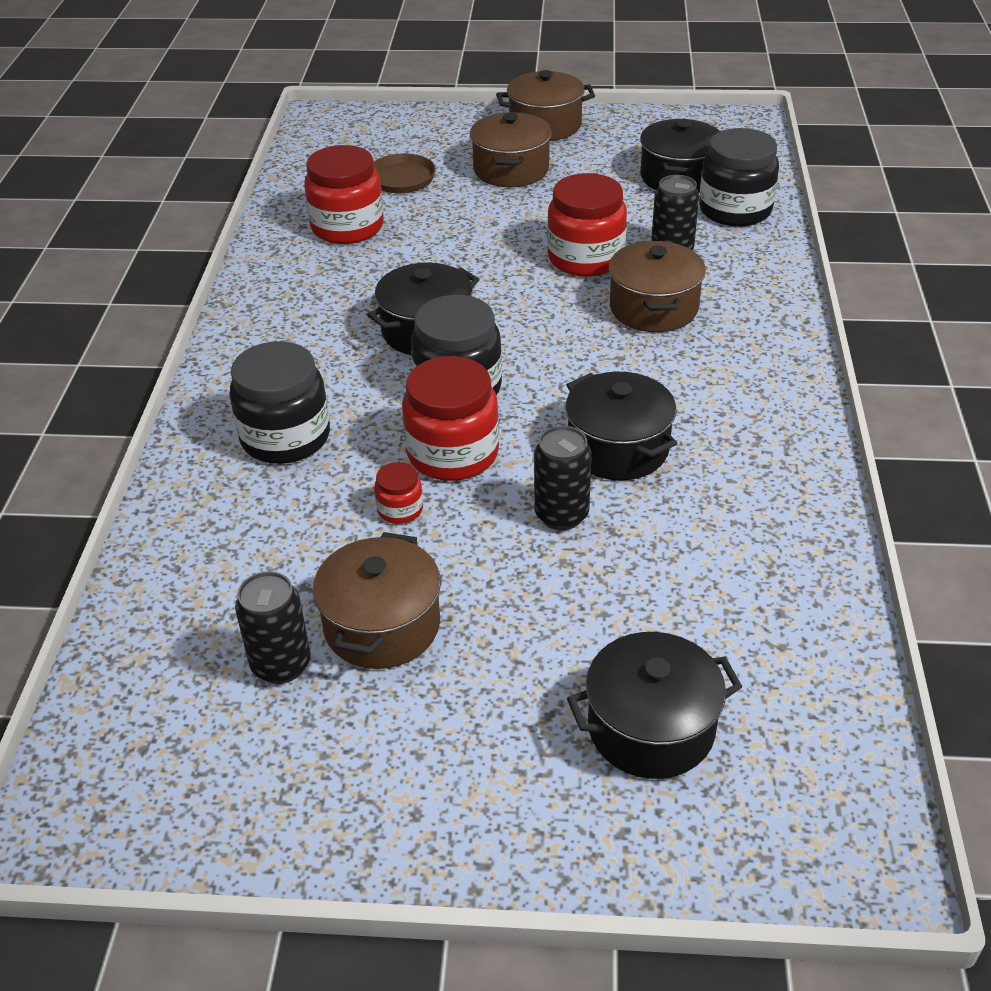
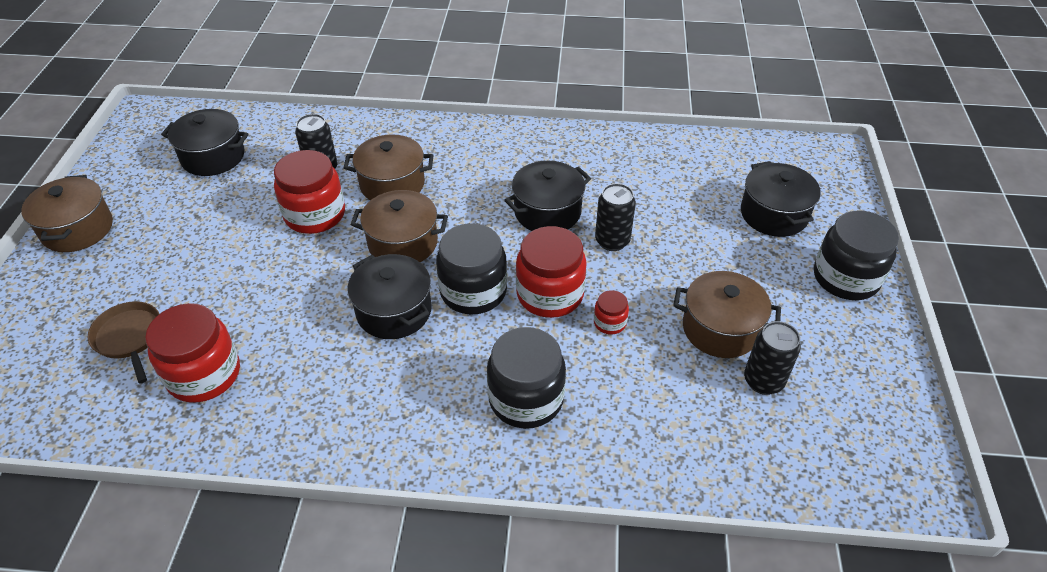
camera: 90 degrees left, 5 degrees up
brown pot [470,112,552,187] -> brown pot moved to [351,190,448,262]
black jar [699,128,779,227] -> black jar moved to [814,210,899,300]

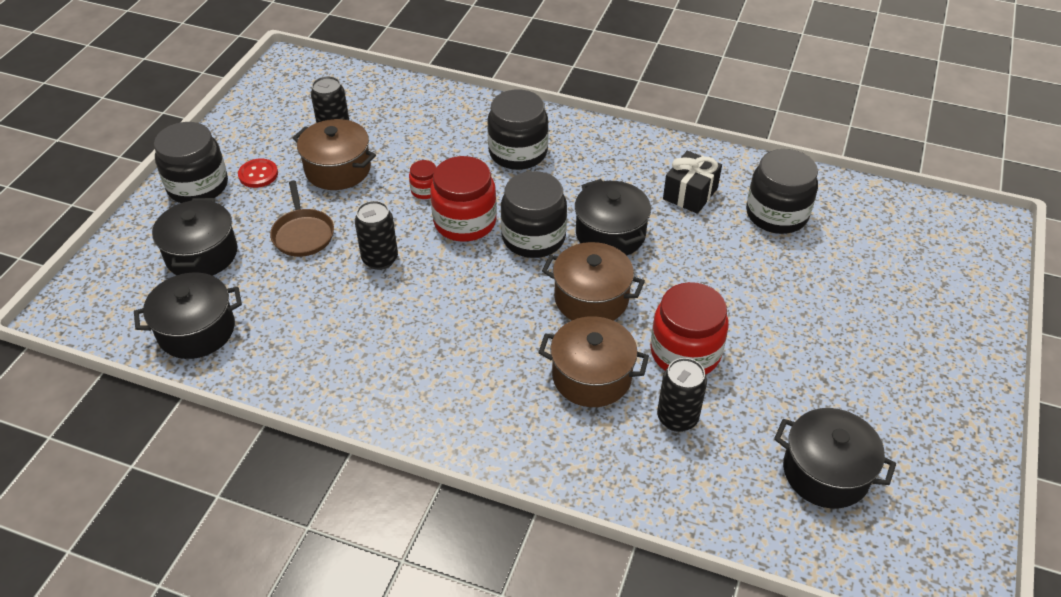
camera: 165 degrees left, 0 degrees up
brown pot [21,175,113,252] -> none
brown pan [88,301,160,384] -> brown pan moved to [270,181,334,257]
red jar [145,303,240,403] -> black jar [746,149,818,234]
black pot [504,161,591,231] -> black pot moved to [134,273,242,359]
none -> red button [238,159,278,188]
none -> black gift [663,151,722,214]

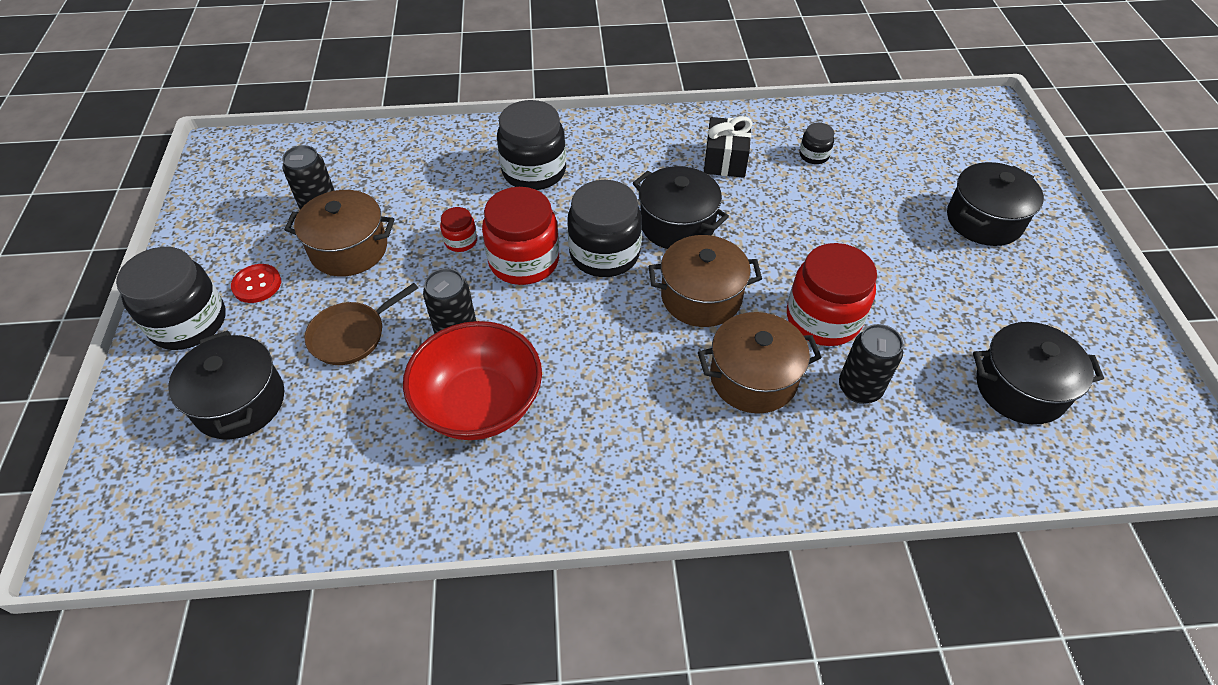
camera: 25 degrees left, 5 degrees up
black pot [134,273,242,359] -> black pot moved to [947,162,1044,246]
brown pan [270,181,334,257] -> brown pan turned 90 degrees clockwise [304,283,418,365]
black jar [746,149,818,234] -> black jar [799,123,834,164], size x0.48
none -> red bowl [403,321,542,440]

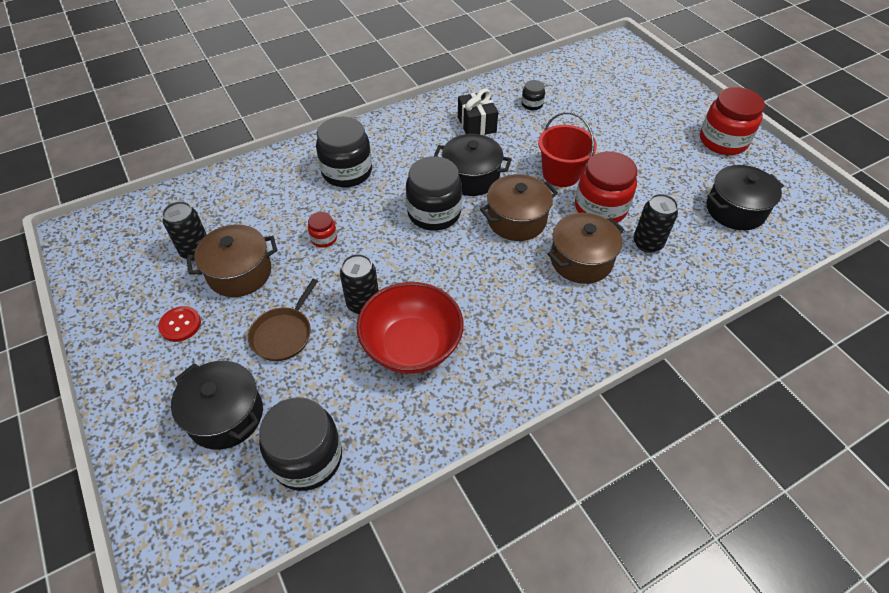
camera: 25 degrees left, 0 degrees up
black jar [116,247,226,350] -> black jar moved to [259,397,342,491]
red jar [482,187,559,285] -> red jar moved to [700,87,765,155]
black pot [947,162,1044,246] -> none
none -> red bucket [538,112,597,187]

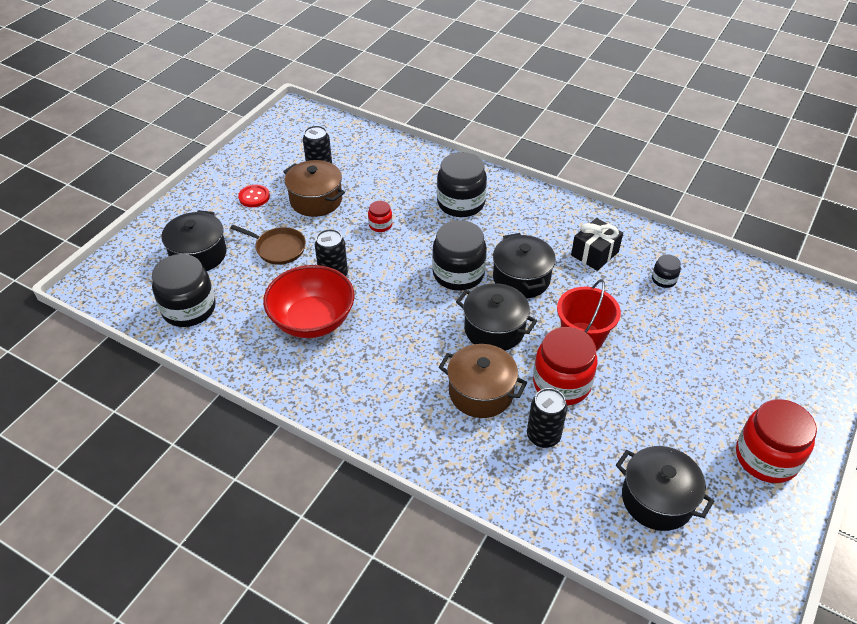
camera: 60 degrees right, 5 degrees down
brown pan [248,279,318,361] -> brown pan turned 150 degrees counterclockwise [230,225,306,265]
brown pot [480,174,558,241] -> black pot [456,283,537,351]

